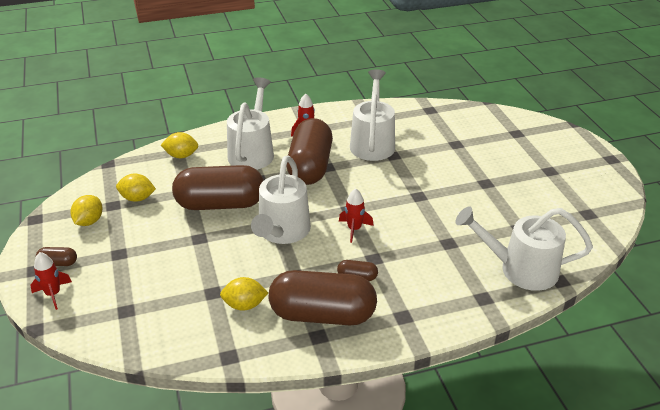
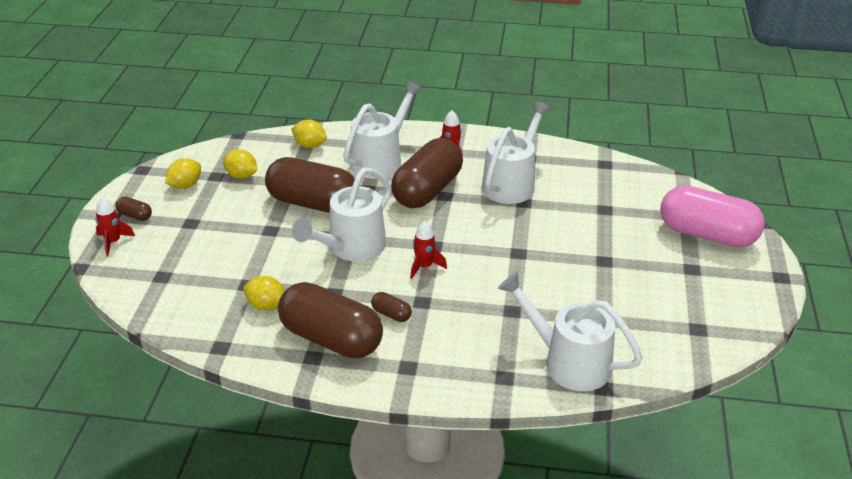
camera: 25 degrees right, 0 degrees up
none -> pink capsule [660,185,765,247]

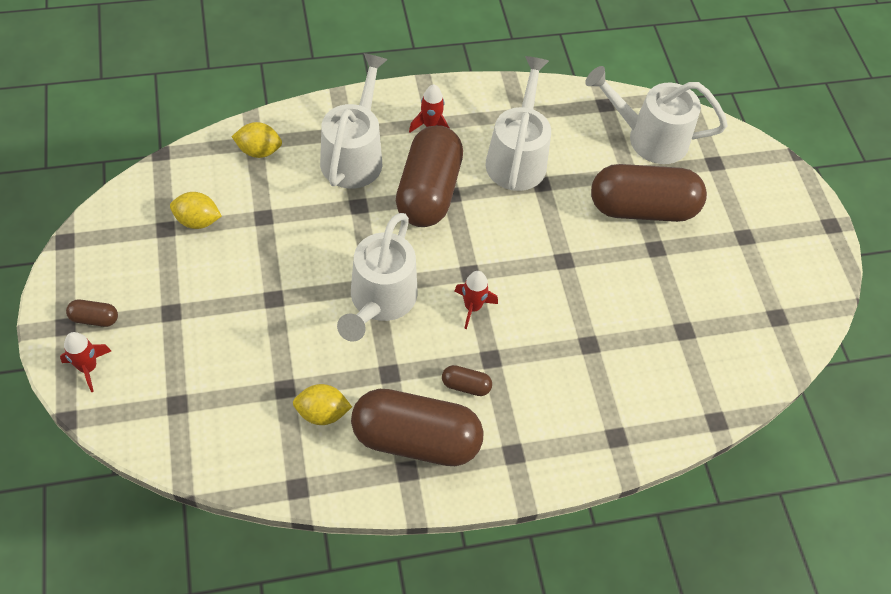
camera: 25 degrees left, 20 degrees up
yellow lemon [165,158,201,189] -> none
brown capsule [265,157,355,213] -> brown capsule moved to [591,164,707,222]
white watering can [498,272,643,391] -> white watering can moved to [585,66,727,164]
pink capsule [660,185,765,247] -> none

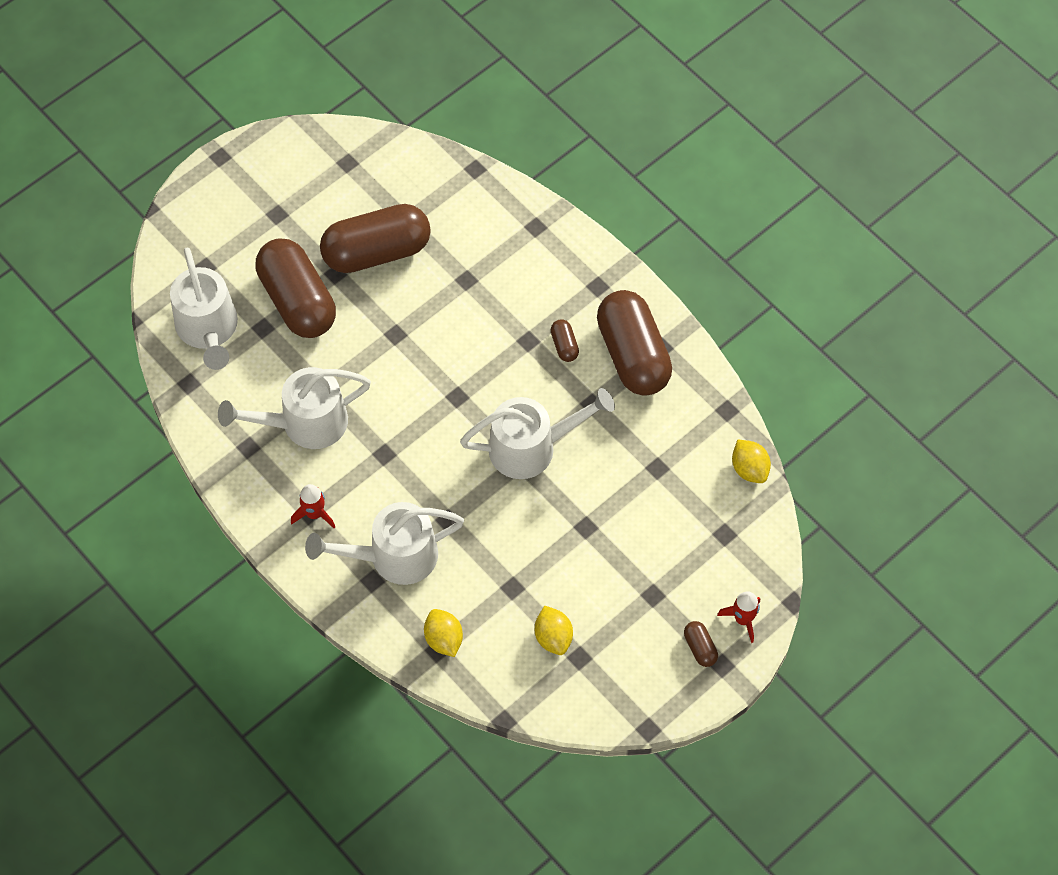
camera: 115 degrees left, 5 degrees up
yellow lemon [293,384,352,425] -> yellow lemon moved to [732,440,771,483]
brown capsule [396,125,463,227] -> brown capsule moved to [320,204,431,273]
red rocket [455,271,498,329] -> none

